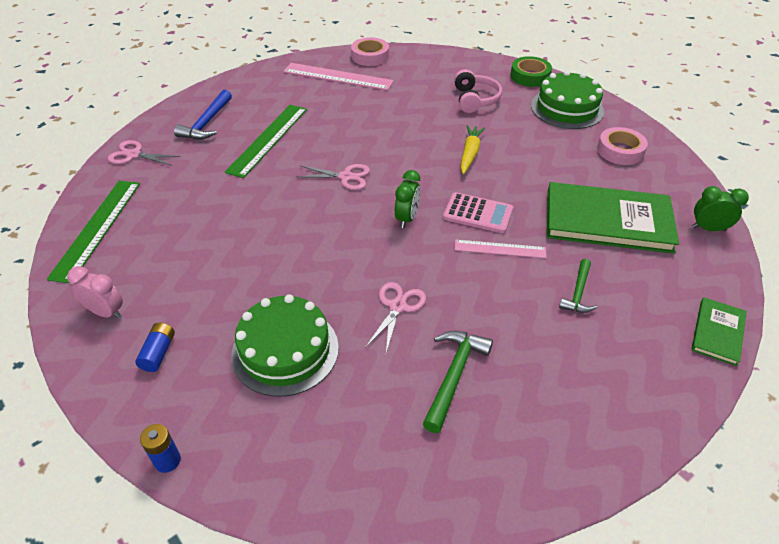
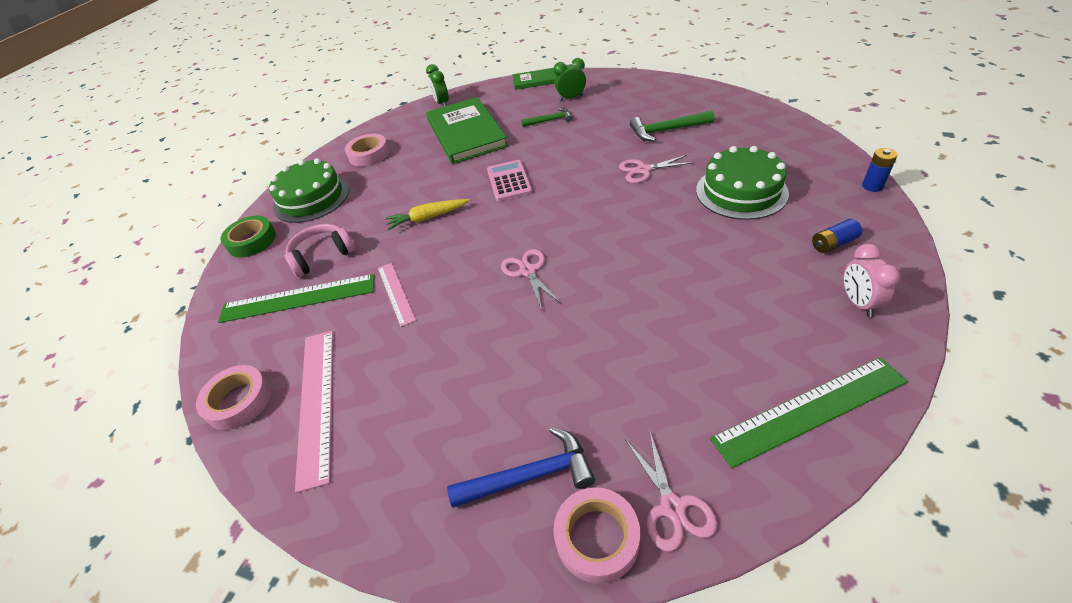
camera: 115 degrees left, 0 degrees up
green ruler [225,105,307,178] -> green ruler moved to [218,274,374,323]
green clock [395,170,420,228] -> green clock moved to [554,58,586,101]
pink ruler [455,240,546,258] -> pink ruler moved to [378,263,416,327]
none -> pink tape [553,487,640,584]

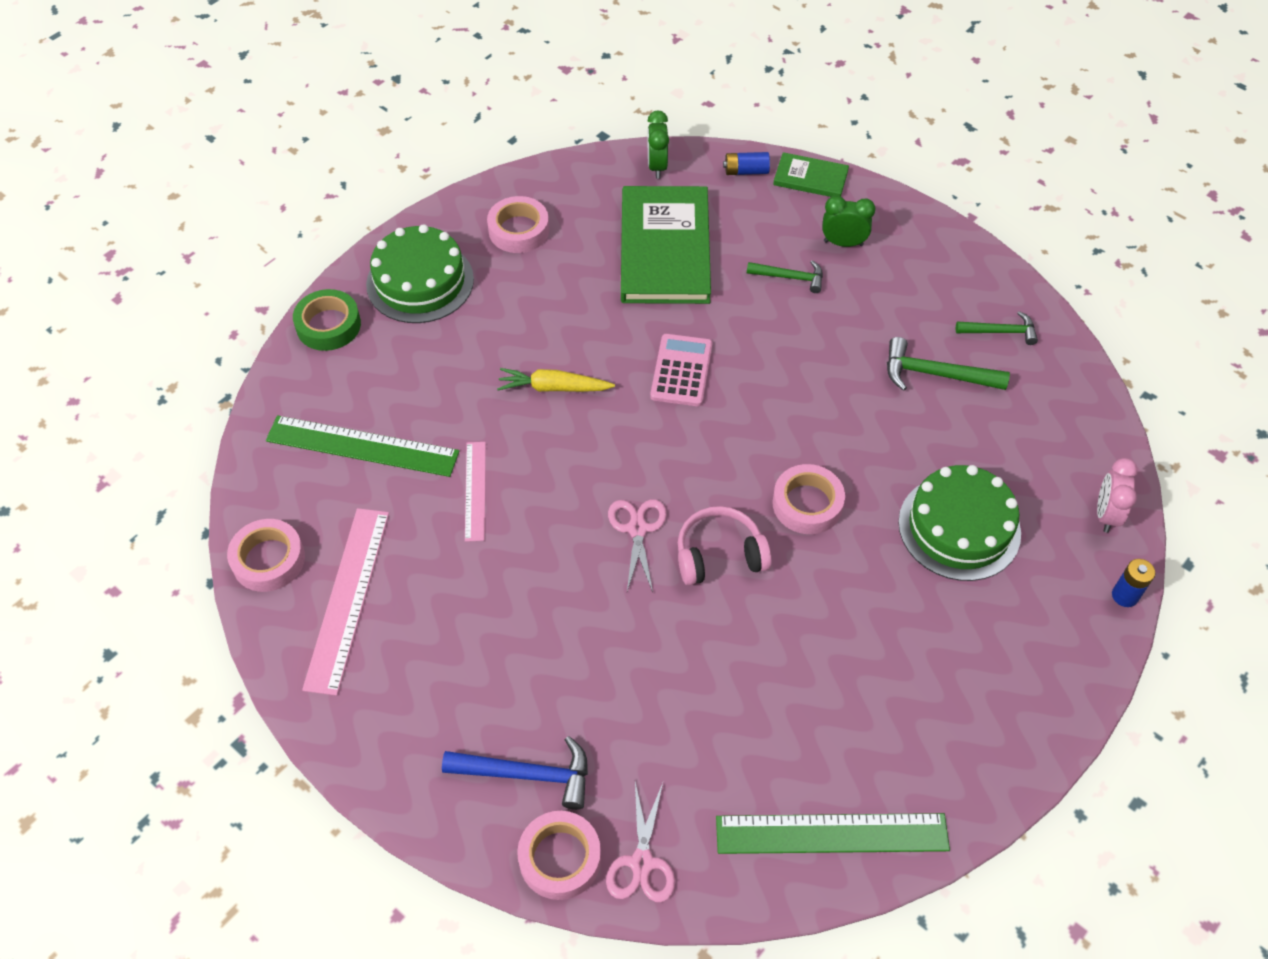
camera: 15 degrees right, 10 degrees up
pink headphones [285,224,355,277] -> pink headphones moved to [678,506,772,585]
pink scissors [619,155,694,183] -> none
blue battery [812,219,862,253] -> blue battery moved to [723,152,770,175]
pink clock [844,244,900,317] -> pink clock moved to [1097,458,1138,533]
none -> pink tape [772,464,845,534]
none -> green hammer [956,311,1038,345]

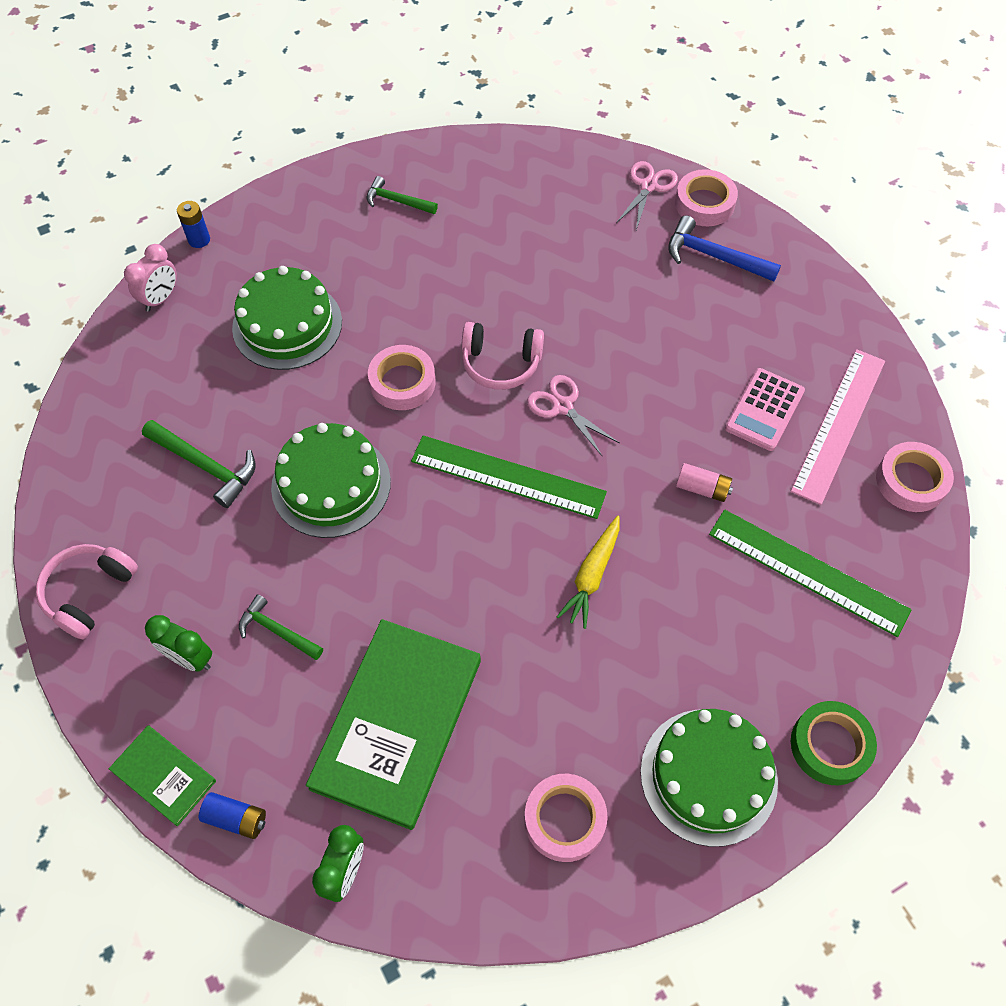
camera: 160 degrees left, 5 degrees up
pink ruler [465,442,486,542] -> pink battery [676,463,733,502]
yellow carrot [497,368,615,392] -> yellow carrot turned 90 degrees clockwise [557,516,620,629]
pink scissors [608,499,667,592] -> pink scissors turned 120 degrees clockwise [527,375,619,456]
pink calculator [650,334,713,406] -> pink calculator moved to [725,368,805,451]
green ruler [716,813,950,854] -> green ruler moved to [411,435,607,519]
green hammer [956,311,1038,345] -> green hammer moved to [367,176,438,214]
none -> pink headphones [35,544,138,639]
none -> green cake [271,423,391,538]

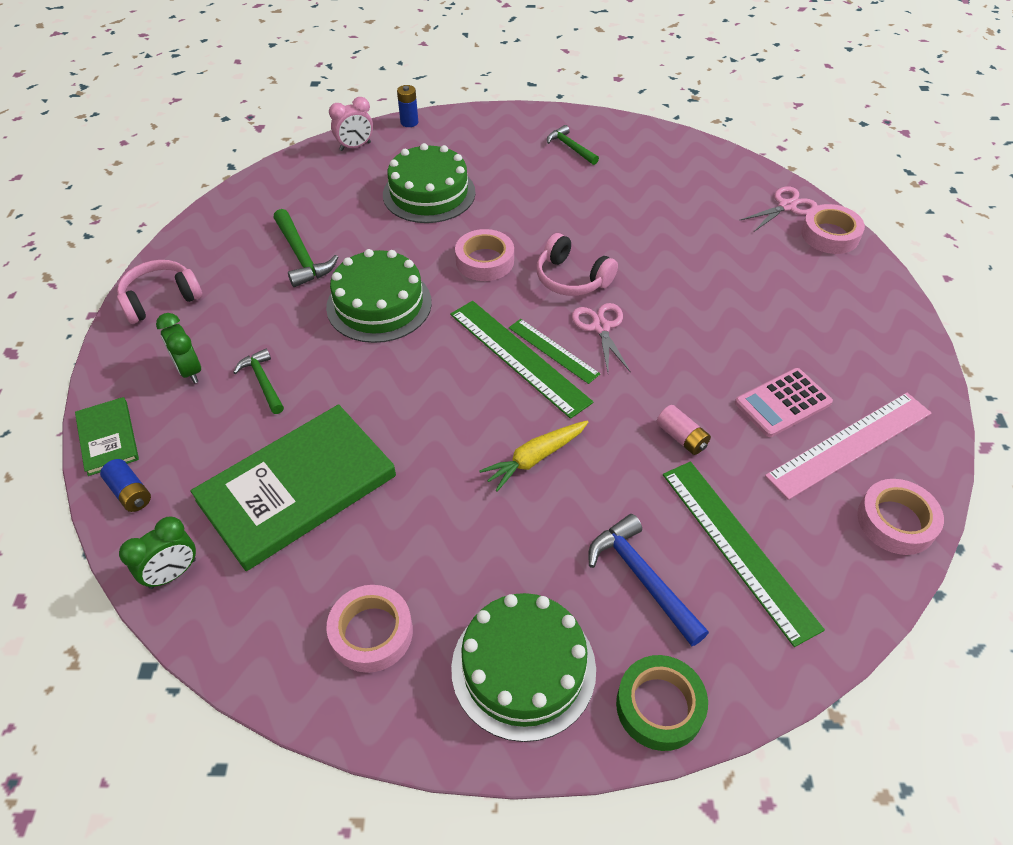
camera: 30 degrees right, 10 degrees down
blue hammer [668,215,781,282] -> blue hammer moved to [588,514,709,646]
none -> green ruler [509,319,600,384]

